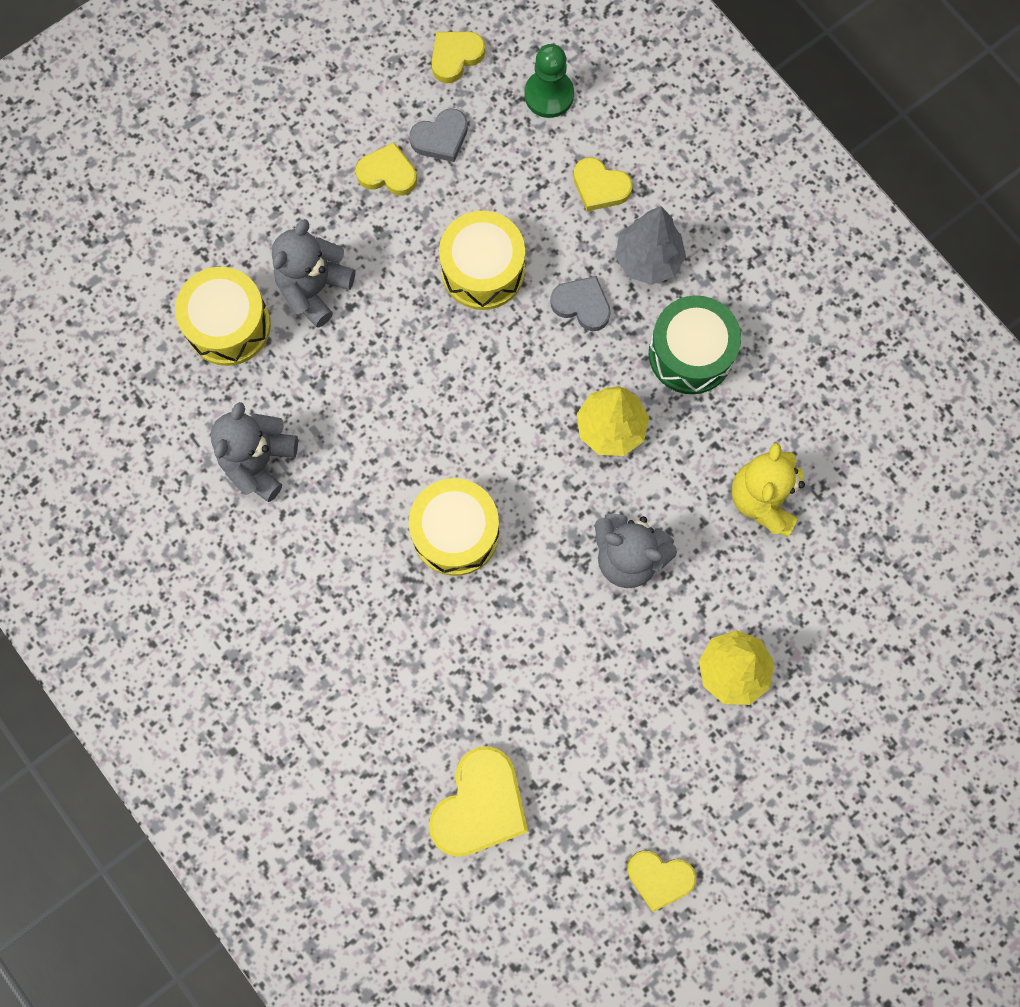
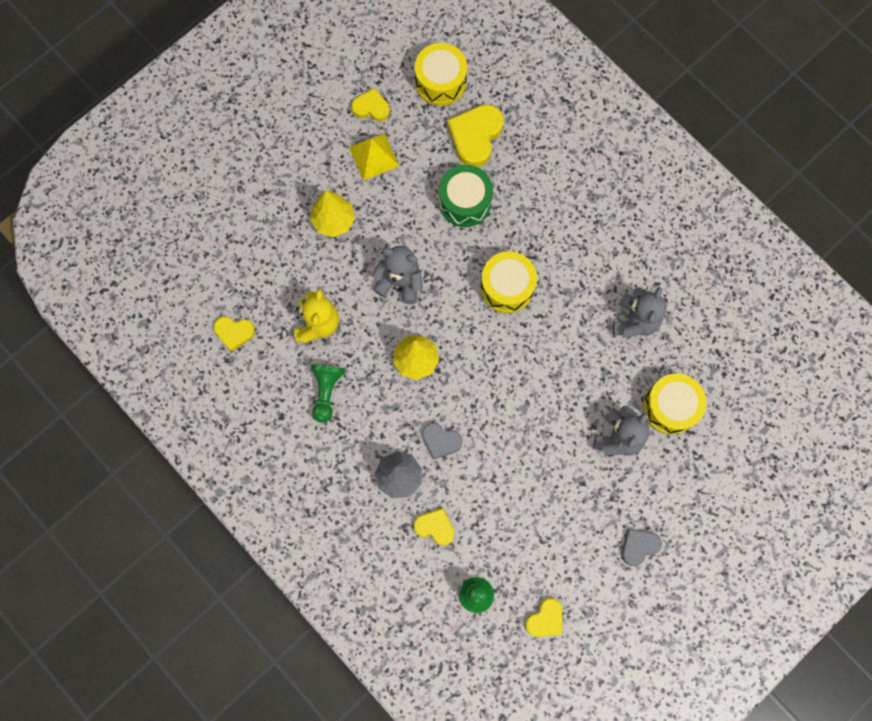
camera: 175 degrees right, 0 degrees up
yellow heart [356,142,417,195] -> yellow heart moved to [213,316,255,351]
grey heart [409,108,468,162] -> grey heart moved to [622,529,662,566]
yellow drum [439,211,525,310] -> yellow drum moved to [415,43,467,106]
green drum [649,295,741,394] -> green drum moved to [439,165,493,227]
none -> green pawn [311,364,345,423]
none -> yellow pyramid [349,133,399,181]

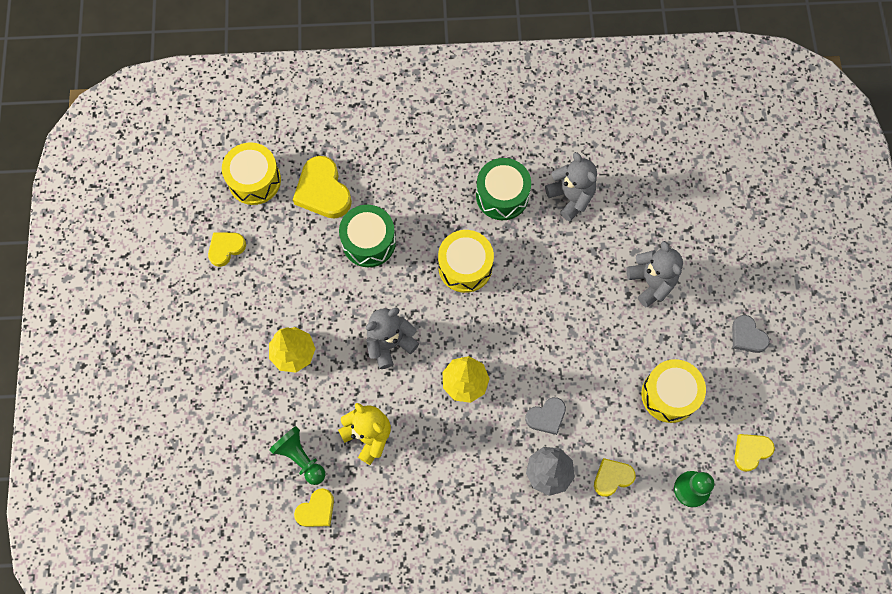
camera: 50 degrees left, 5 degrees down
green pawn [311,364,345,423] -> green pawn moved to [269,426,325,485]
yellow pyramid [349,133,399,181] -> none
yellow heart [525,598,562,637] -> yellow heart turned 120 degrees counterclockwise [734,434,775,472]
grey heart [622,529,662,566] -> grey heart turned 45 degrees counterclockwise [732,315,770,353]
yellow drum [643,373,707,435] -> yellow drum moved to [641,359,706,423]
none -> green drum [476,158,531,220]

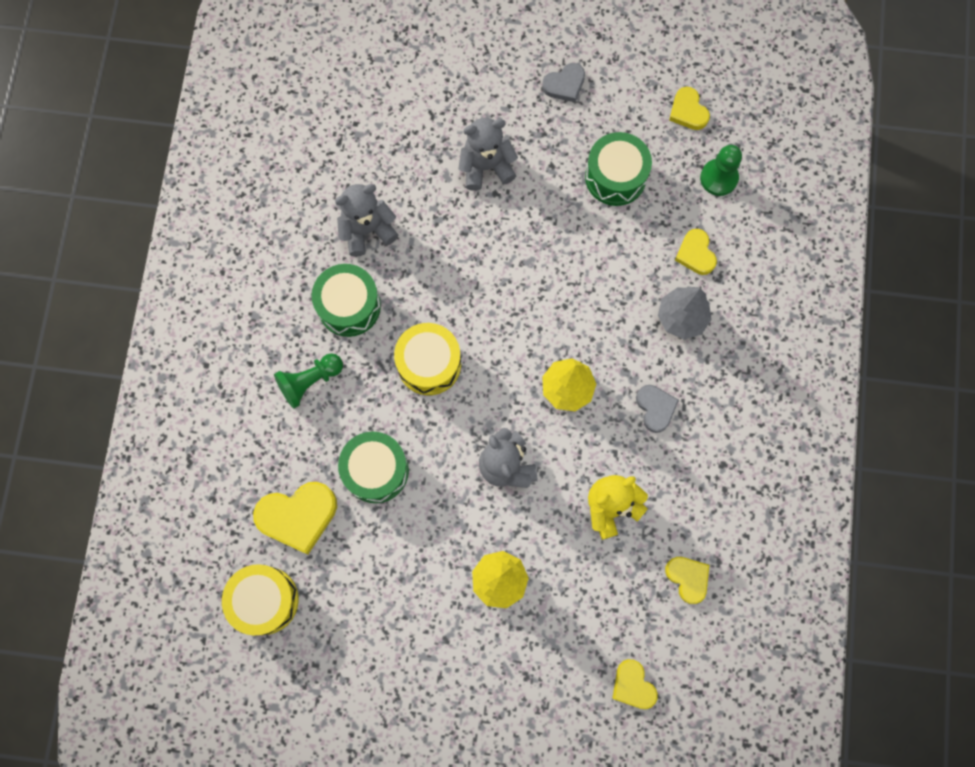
camera: 80 degrees left, 5 degrees up
yellow heart [208,232,246,267] -> yellow heart moved to [612,659,658,709]
green pawn [269,426,325,485] -> green pawn moved to [274,353,343,409]
grey heart [525,397,566,435] -> grey heart moved to [636,385,679,433]
yellow drum [641,359,706,423] -> green drum [585,132,652,206]

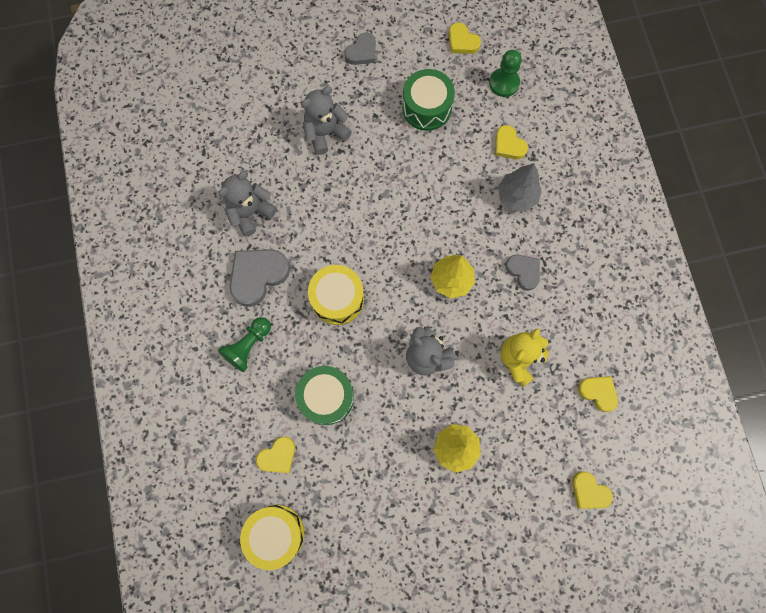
camera: 20 degrees left, 0 degrees up
yellow heart [253,482,337,554] -> yellow heart [256,437,295,473], size x0.60
green drum [312,264,381,337] -> grey heart [229,249,290,307]

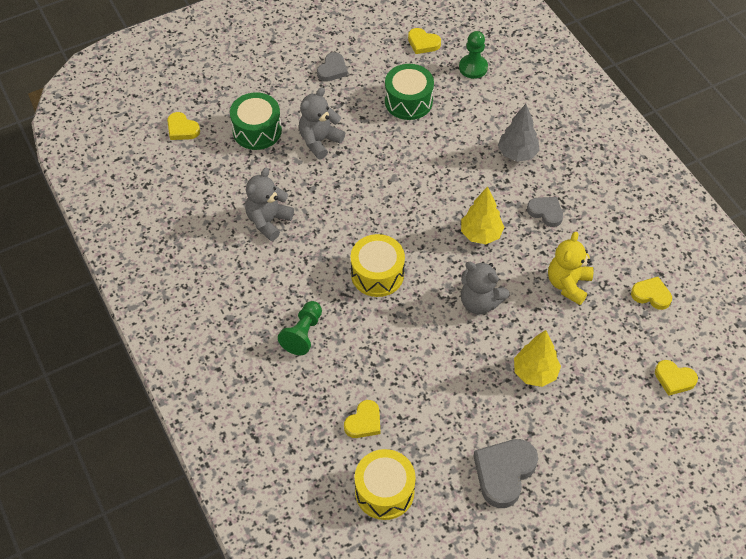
camera: 15 degrees left, 20 degrees down
grey heart [229,249,290,307] -> grey heart moved to [473,439,538,508]
green drum [295,366,354,425] -> green drum moved to [230,92,282,150]
yellow heart [495,125,528,159] -> yellow heart moved to [167,112,200,140]

